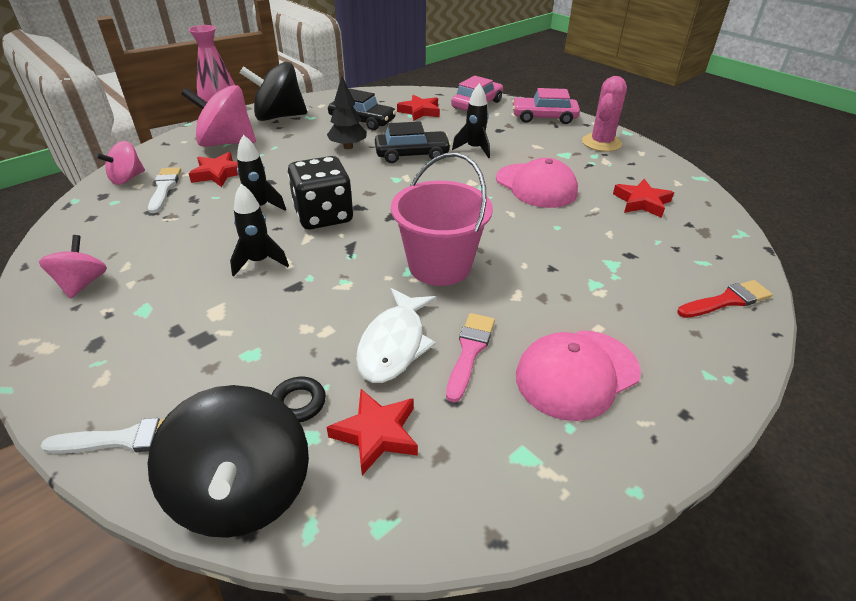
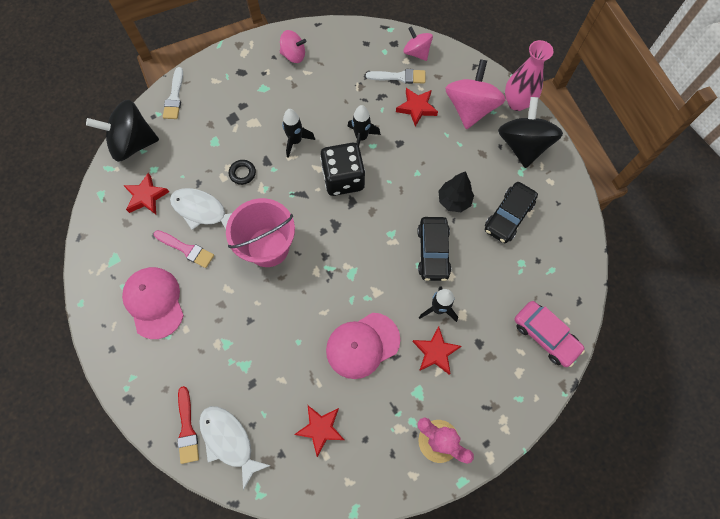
camera: 100 degrees right, 30 degrees up
black ring [271,377,326,422] -> black ring moved to [229,160,256,185]
red star [397,95,440,121] -> red star moved to [413,326,461,375]
pink car [512,88,580,124] -> none
none -> white fish [199,406,271,490]

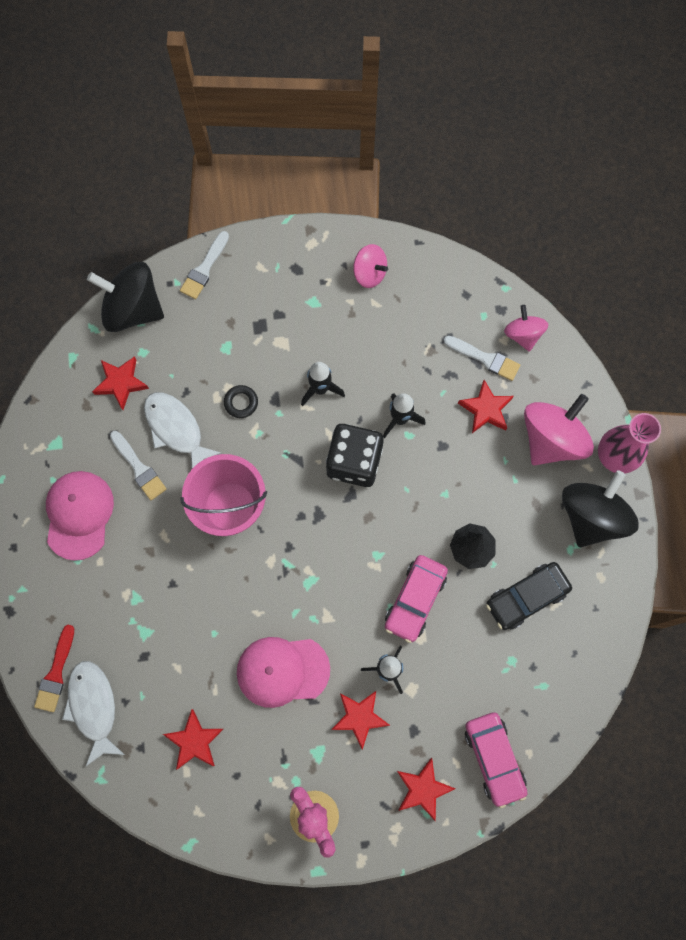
camera: 25 degrees right, 5 degrees up
pink brush [154,230,214,268] -> white brush [110,431,167,501]
black car [417,217,451,281] -> pink car [385,555,448,643]
none -> red star [397,758,455,822]

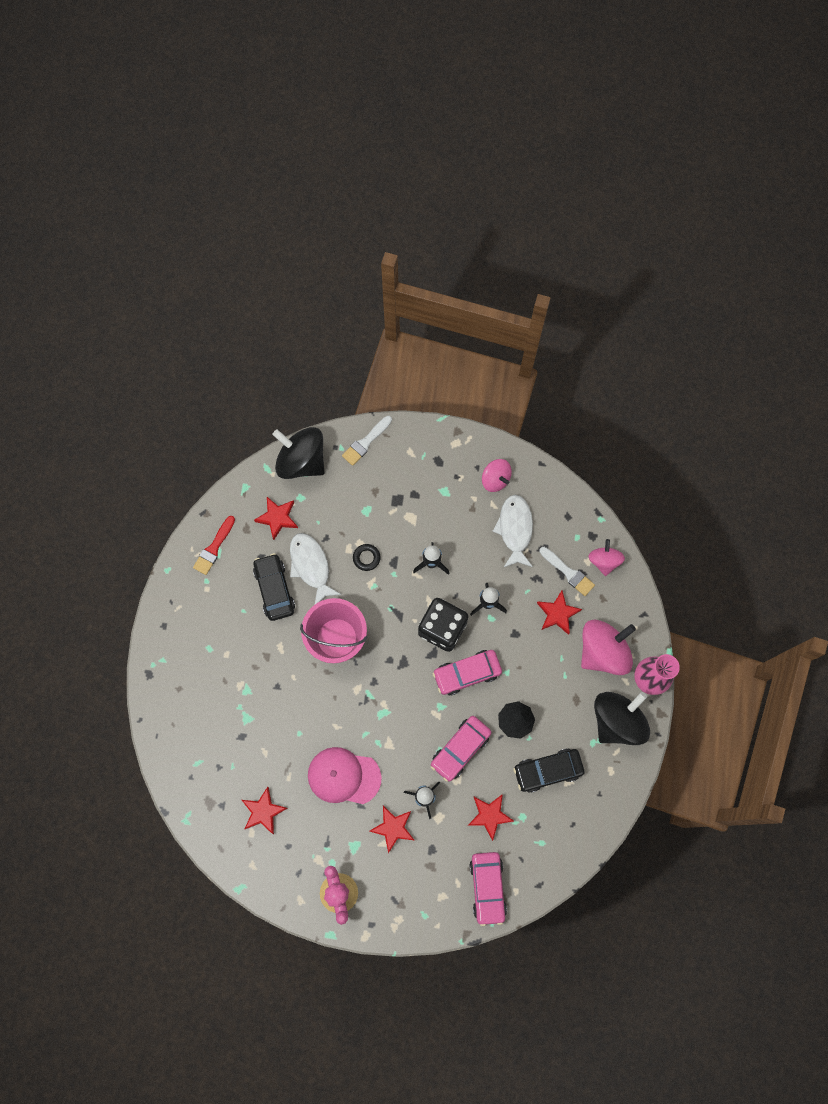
camera: 15 degrees right, 0 degrees up
red brush [34,625,74,712] -> red brush moved to [193,516,235,575]
pink cap [46,471,114,561] -> none
white fish [62,661,125,766] -> white fish moved to [492,495,533,568]
white brush [110,431,167,501] -> black car [253,553,295,621]
red star [397,758,455,822] -> red star moved to [467,794,513,841]
none -> pink car [433,650,502,695]

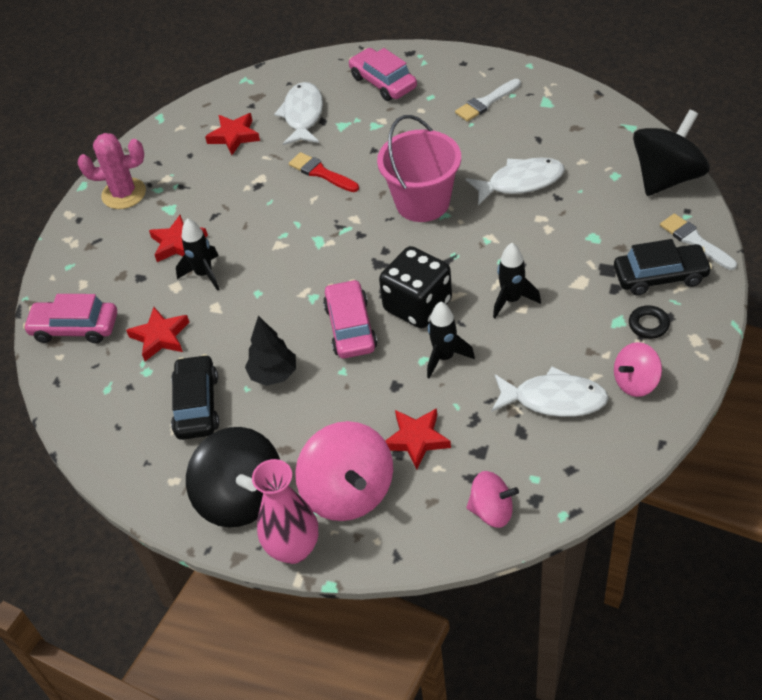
camera: 105 degrees right, 25 degrees down
red brush [193,516,235,575] -> red brush moved to [289,152,359,192]
black car [253,553,295,621] -> black car moved to [614,239,712,295]
red star [254,497,298,540] -> none
pink cap [308,747,382,804] -> none
black ring [353,544,381,571] -> black ring moved to [629,305,670,339]
pink car [431,716,491,782] -> pink car moved to [349,48,417,101]
white brush [540,547,595,596] -> white brush moved to [455,79,521,122]
none -> white fish [274,82,323,145]

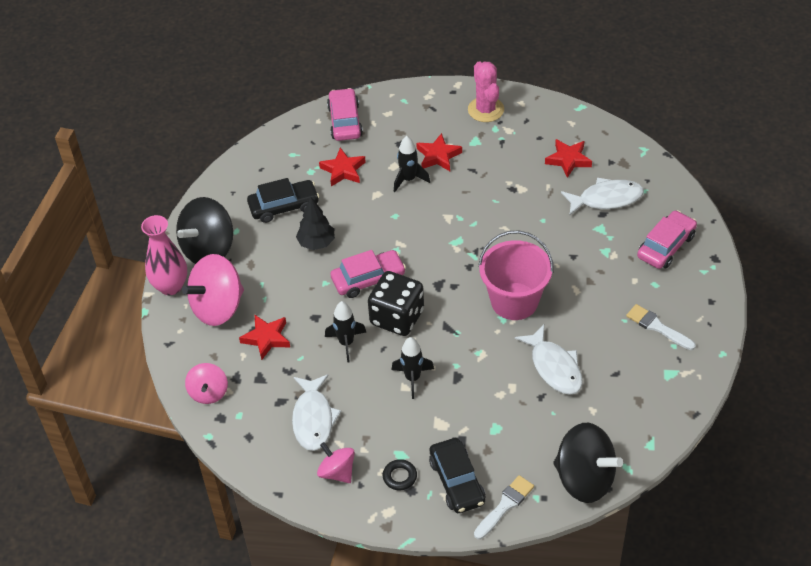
camera: 75 degrees right, 0 degrees up
red brush [289,152,359,192] -> none

